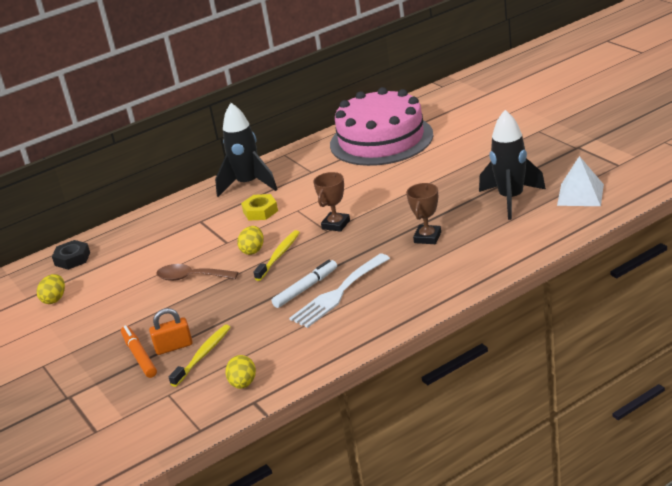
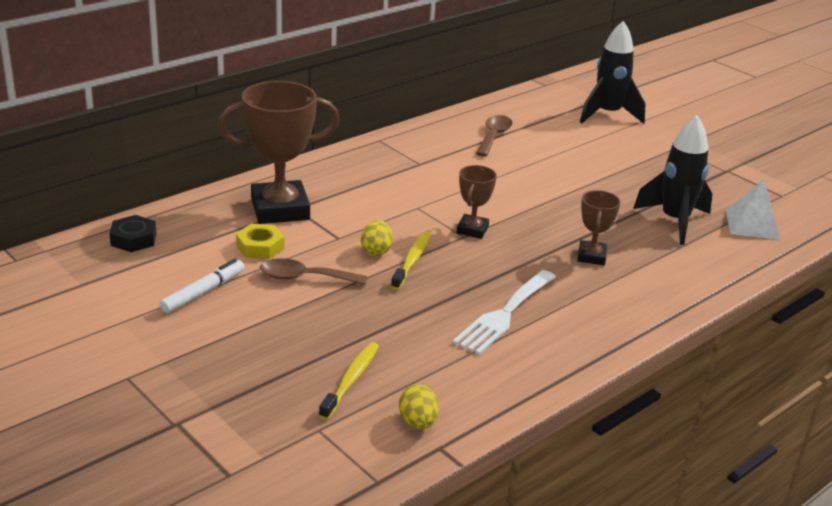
camera: 15 degrees left, 0 degrees up
yellow egg [37,274,65,304] -> none
orange marker [121,325,157,378] -> none
orange padlock [149,308,193,355] -> none
black rocket [215,103,277,197] -> black rocket moved to [580,21,645,124]
yellow nut [241,194,278,221] -> yellow nut moved to [236,224,285,259]
white marker [272,260,337,308] -> white marker moved to [159,259,244,313]
pink cake [330,87,433,166] -> brown spoon [476,115,513,157]
none -> brown trophy [218,81,340,224]

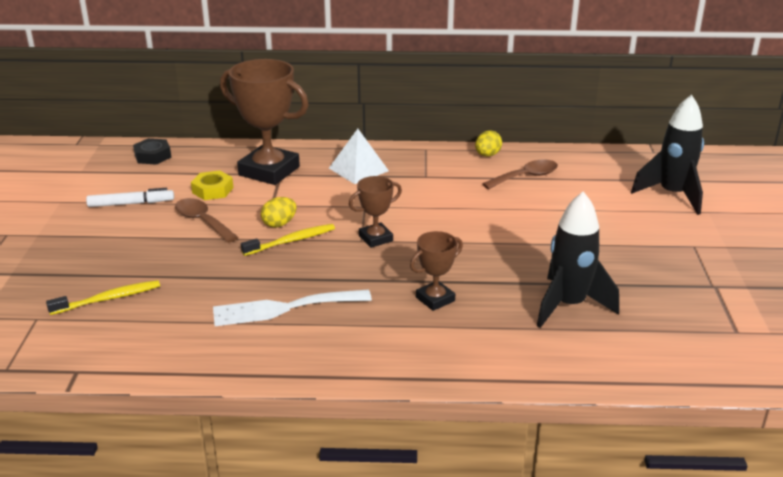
camera: 45 degrees right, 0 degrees up
yellow egg [399,385,439,429] -> yellow egg moved to [475,131,502,157]
white pyramid [726,180,781,240] -> white pyramid moved to [329,129,389,184]

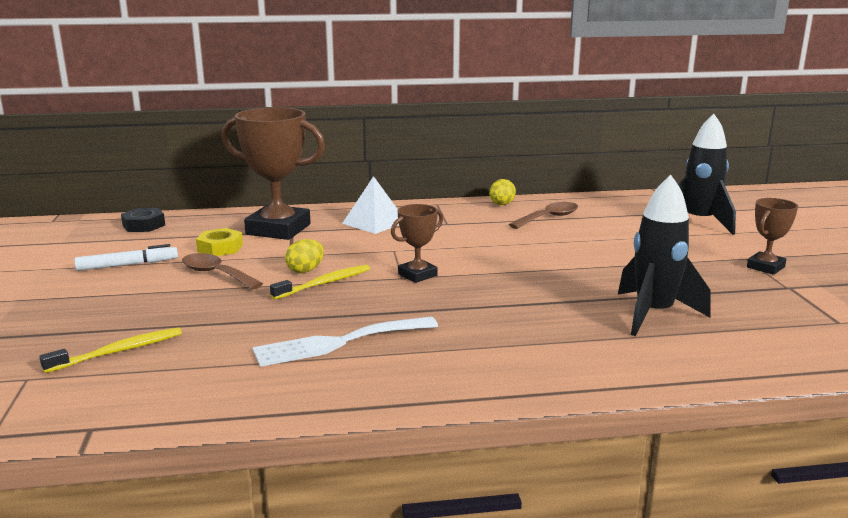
camera: 10 degrees left, 10 degrees down
brown trophy [410,231,463,311] -> brown trophy moved to [747,198,798,275]

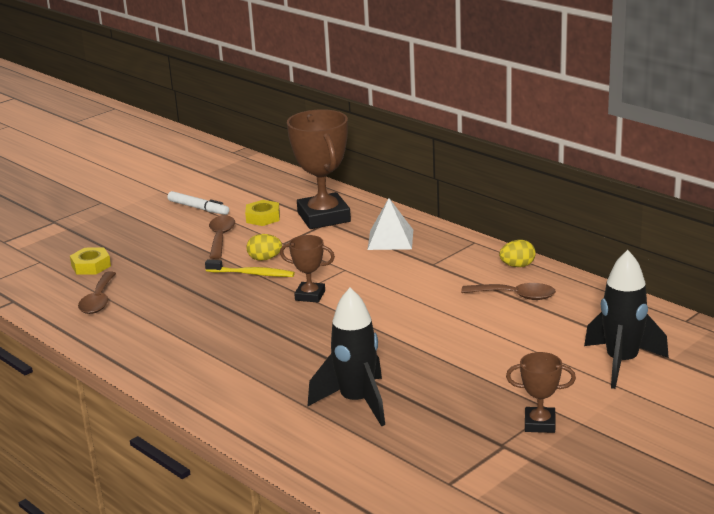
camera: 55 degrees right, 5 degrees up
yellow toothbrush [39,327,182,373] -> yellow nut [70,247,111,275]
black nut [121,208,165,232] -> none
white fork [253,317,438,367] -> none
none -> brown spoon [78,272,116,314]

